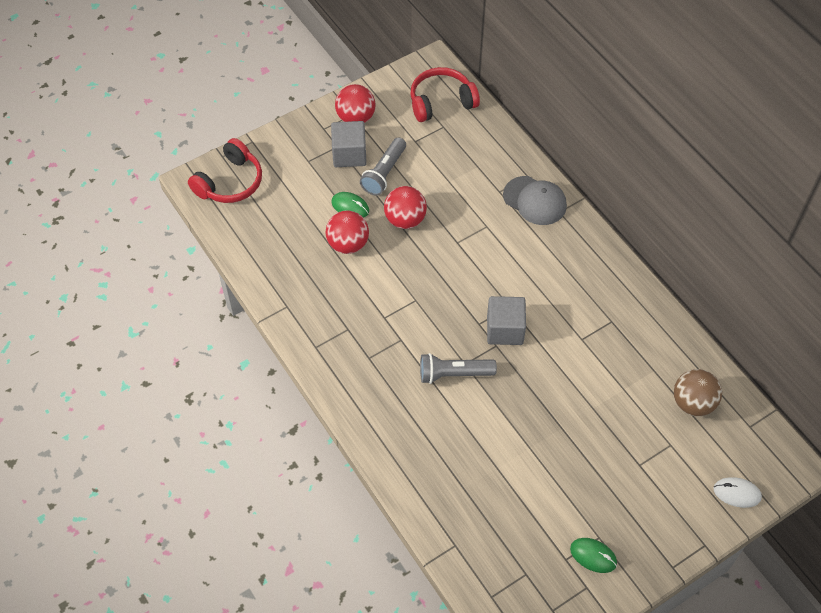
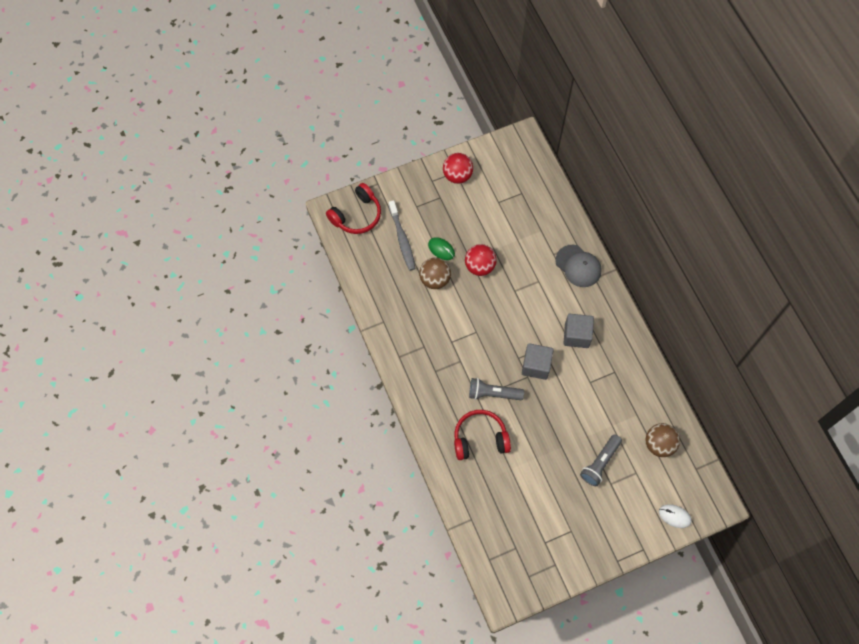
camera: 10 degrees right, 10 degrees up
red ball [326,210,369,254] -> brown ball [419,257,451,289]
grey cube [331,121,367,167] -> grey cube moved to [563,314,594,348]
grey flashlight [360,137,406,195] -> grey flashlight moved to [580,435,622,486]
red headphones [410,67,480,122] -> red headphones moved to [454,410,511,460]
green mouse [570,538,617,573] -> none
none -> grey toothbrush [388,200,416,271]

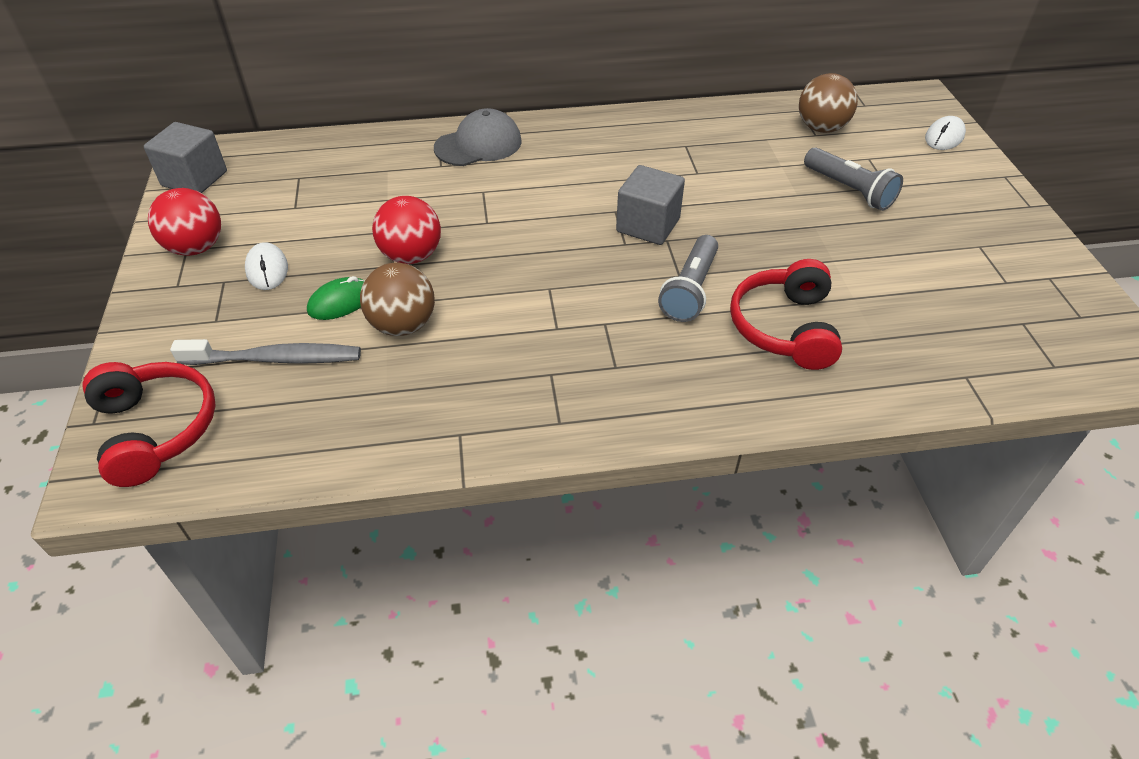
camera: 75 degrees left, 20 degrees down
grey cube [563,314,594,348] -> grey cube moved to [144,122,227,193]
none -> white mouse [245,242,288,290]

